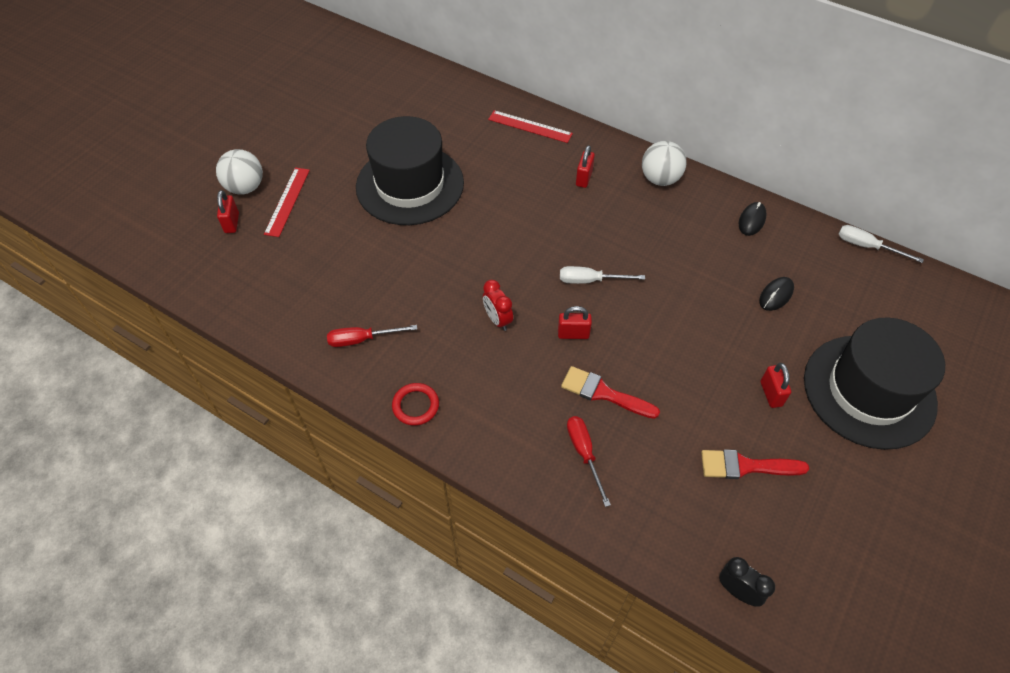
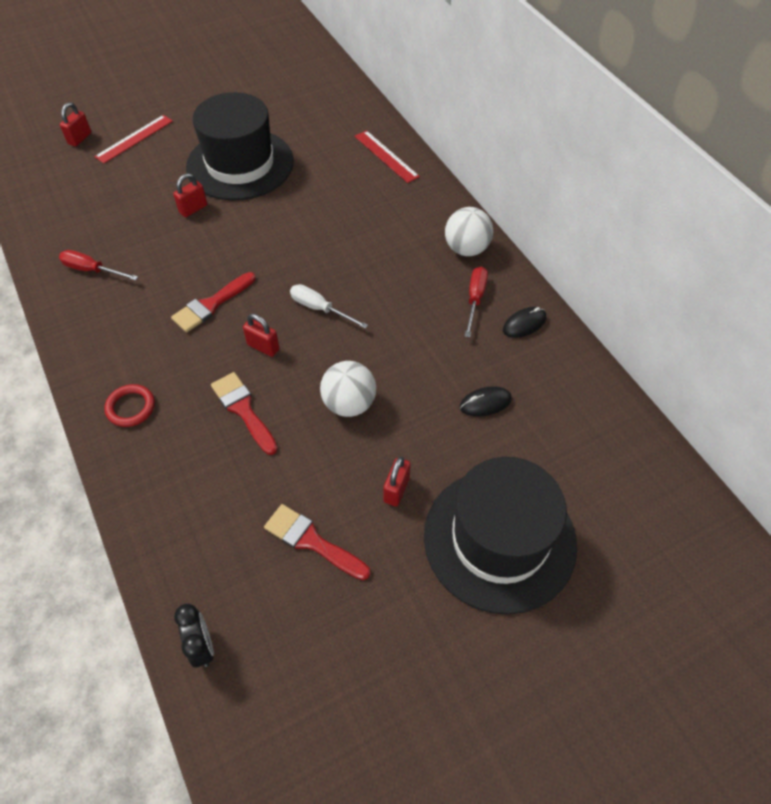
camera: 30 degrees right, 0 degrees up
white ball [216,149,263,195] -> white ball moved to [320,361,376,417]
red ring [392,383,439,426] -> red ring moved to [104,384,155,427]
red clock [483,280,513,331] -> red brush [171,272,255,332]
red screwdriver [567,416,611,507] -> red screwdriver moved to [465,267,488,337]
red padlock [576,145,595,188] -> red padlock moved to [173,173,207,217]
white screwdriver [838,225,924,263] -> none

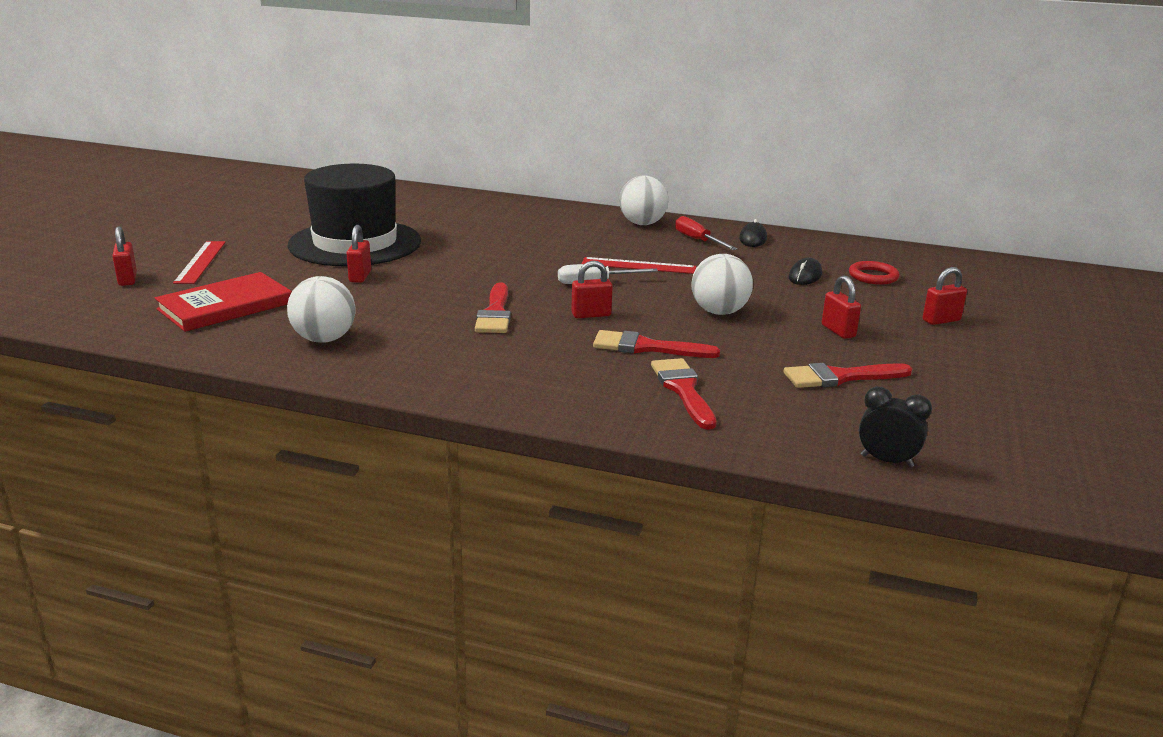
camera: 45 degrees left, 30 degrees down
red screwdriver [59,250,138,281] -> white ball [287,276,355,343]
red ring [104,384,155,427] -> red ring moved to [849,261,899,285]
red ruler [355,130,420,183] -> red ruler moved to [582,257,696,274]
black hat [424,457,577,615] -> red padlock [922,267,967,325]
none -> red book [155,272,292,332]
none -> red brush [651,358,717,430]

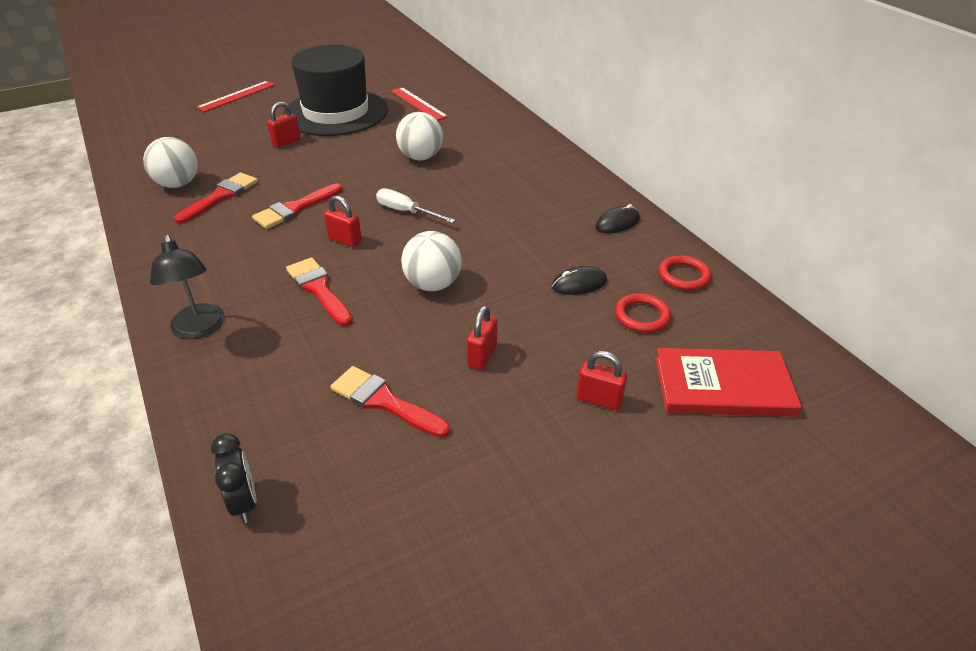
camera: 45 degrees right, 15 degrees up
red padlock [112,226,137,286] -> none
red book [155,272,292,332] -> red book moved to [655,348,802,417]
red ruler [582,257,696,274] -> red ruler moved to [390,87,448,121]
white ball [619,176,668,225] -> white ball moved to [396,112,443,160]
red brush [651,358,717,430] -> red brush moved to [174,172,258,224]
red screwdriver [675,216,737,250] -> none
none -> black lamp [150,234,225,339]
none -> red ring [658,255,711,291]

